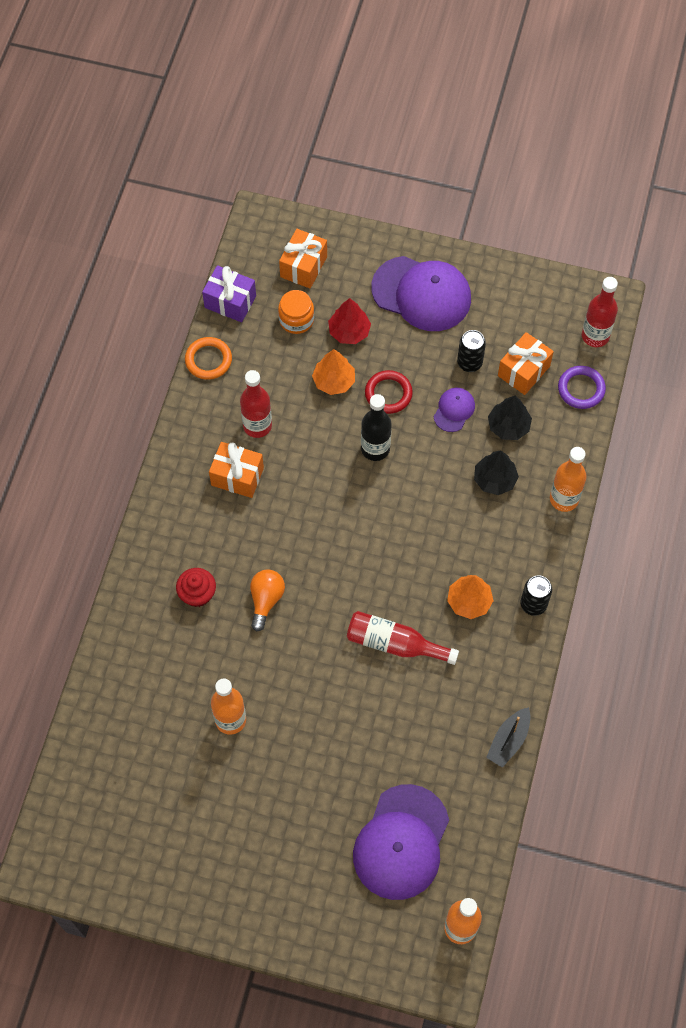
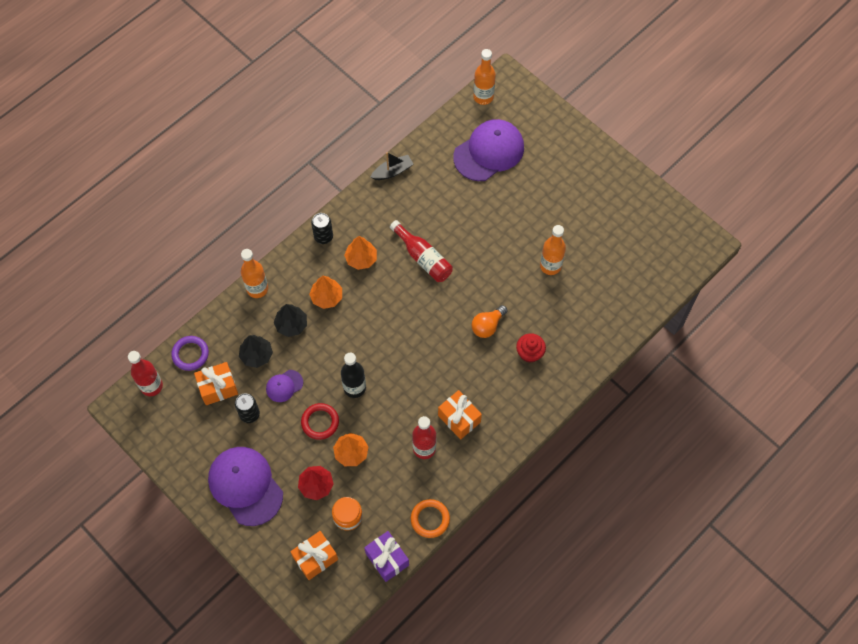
camera: 150 degrees left, 0 degrees up
none -> orange tree [309,276,342,309]

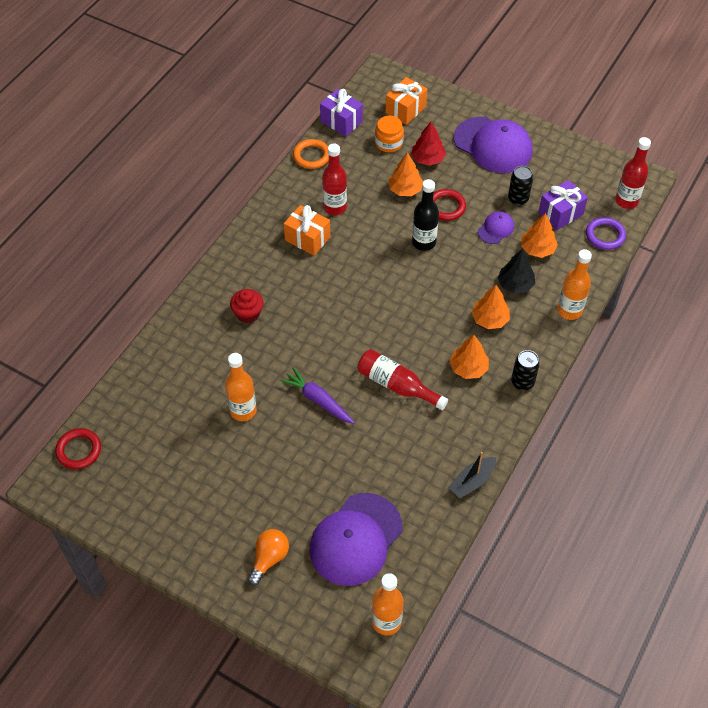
camera: 165 degrees right, 10 degrees down
orange gift [194,362,238,405] -> purple gift [538,180,588,230]
black tree [239,335,273,368] -> orange tree [521,213,558,258]
orange light bulb [472,305,508,338] -> orange light bulb moved to [247,529,289,586]
none -> red ring [55,428,101,469]
none -> purple carrot [280,367,355,424]

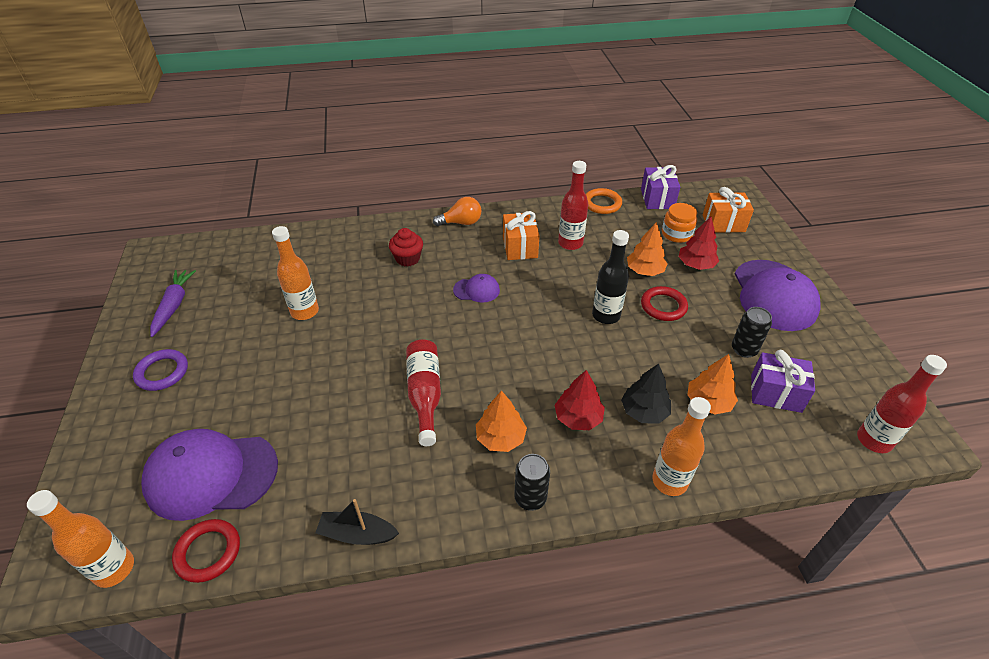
camera: 50 degrees right, 10 degrees down
red ring [55,428,101,469] -> red ring moved to [172,519,240,583]
orange light bulb [247,529,289,586] -> orange light bulb moved to [433,197,481,227]
purple carrot [280,367,355,424] -> purple carrot moved to [150,270,196,337]
orange tree [472,285,510,329] -> red tree [554,370,605,430]
purple cap [478,211,514,244] -> purple cap moved to [453,274,500,303]
purple ring [586,217,626,250] -> purple ring moved to [133,349,188,391]

